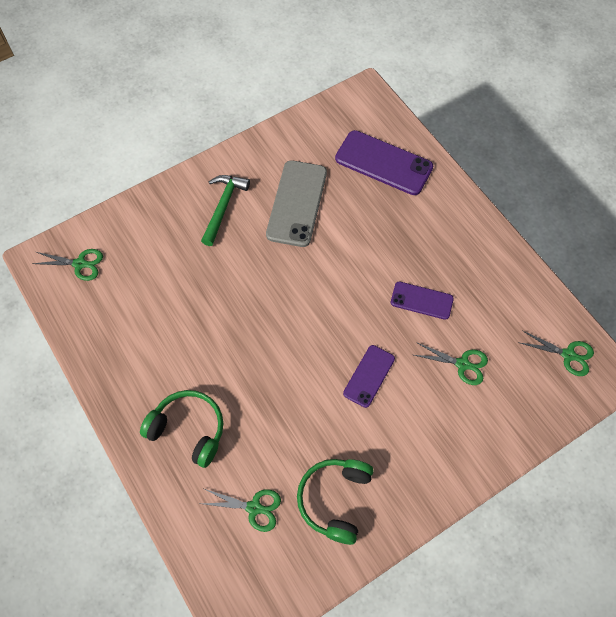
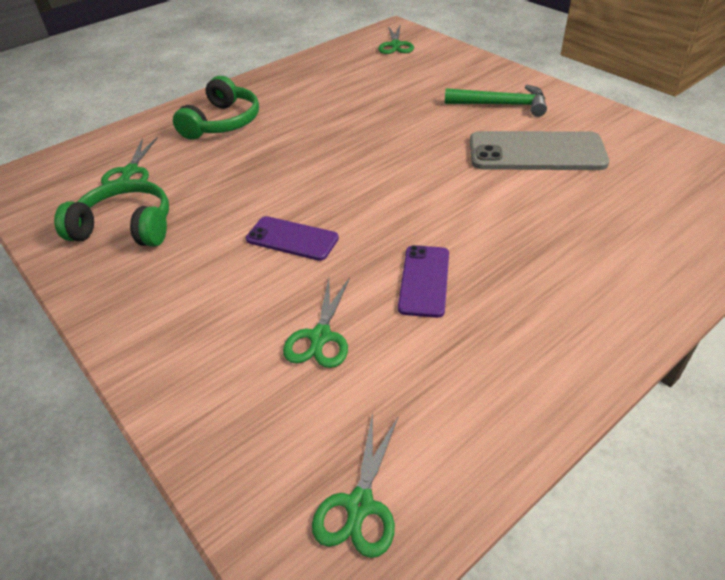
camera: 85 degrees right, 20 degrees down
purple phone [335,130,433,195] -> none

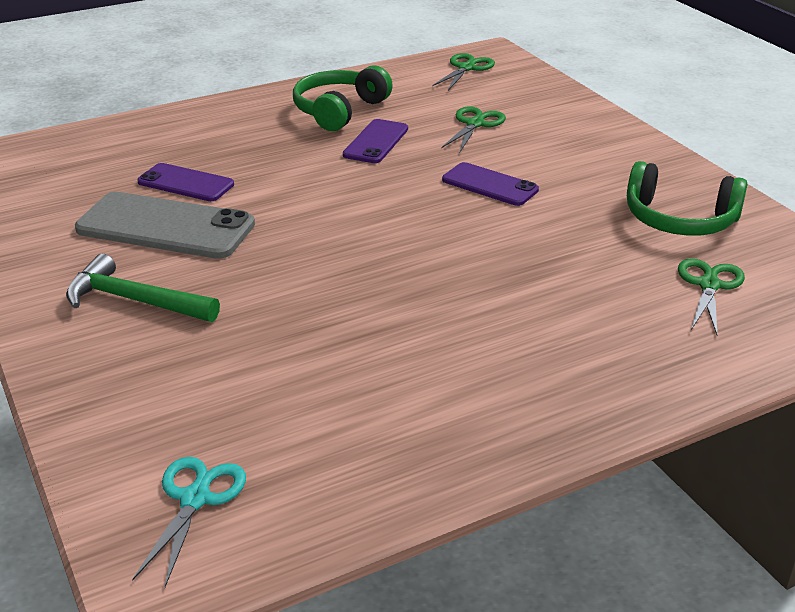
camera: 170 degrees left, 10 degrees down
green headphones [173,76,259,140] -> green headphones moved to [293,65,393,131]
green scissors [378,26,414,54] -> turquoise scissors [132,457,246,587]
none -> purple phone [137,163,234,201]

